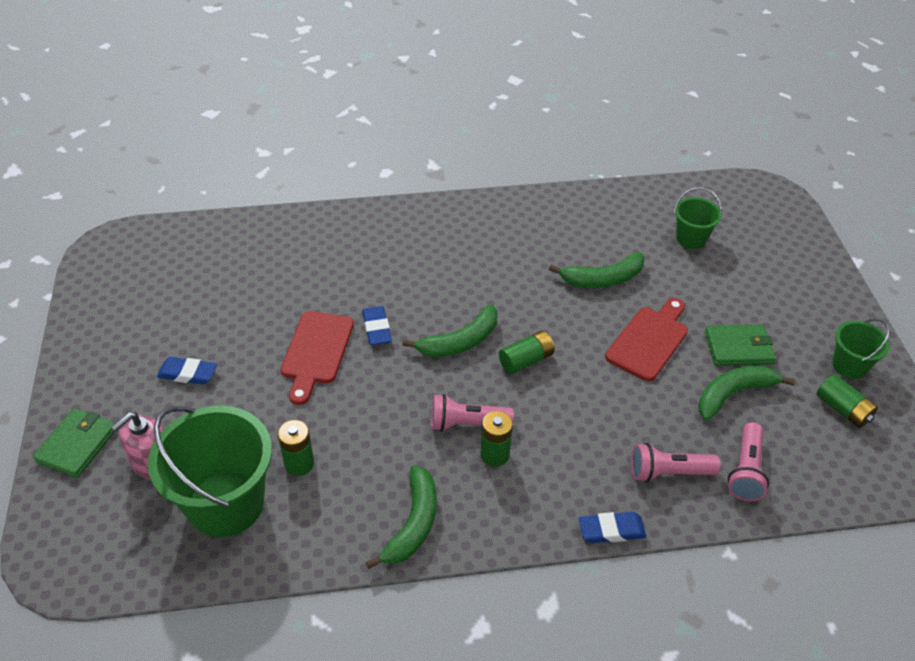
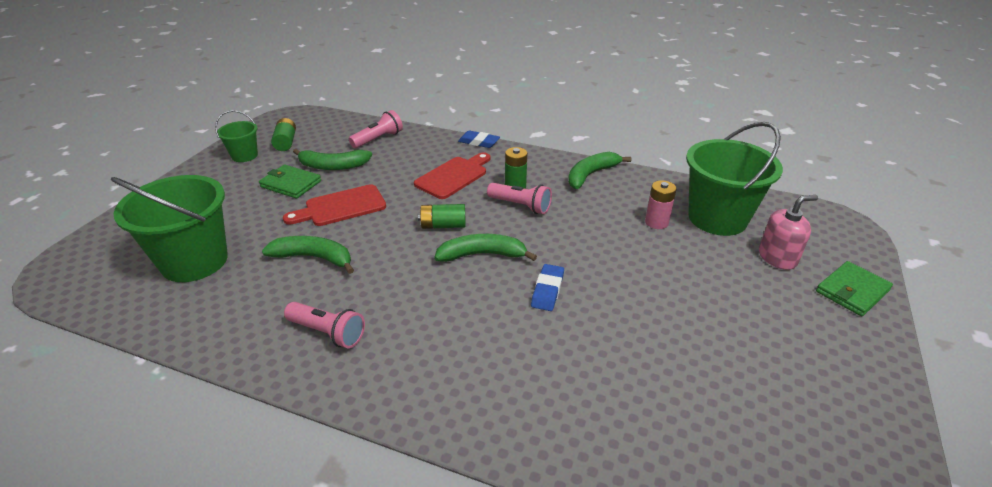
camera: 150 degrees left, 10 degrees down
blue eraser [157,357,217,385] -> none
green battery [278,420,314,476] -> pink battery [645,180,677,229]
red cutting board [281,311,354,405] -> red cutting board moved to [414,152,490,199]
pink flashlight [631,443,721,482] -> pink flashlight moved to [284,302,365,348]
green bucket [674,187,722,249] -> green bucket [111,175,228,282], size x1.96

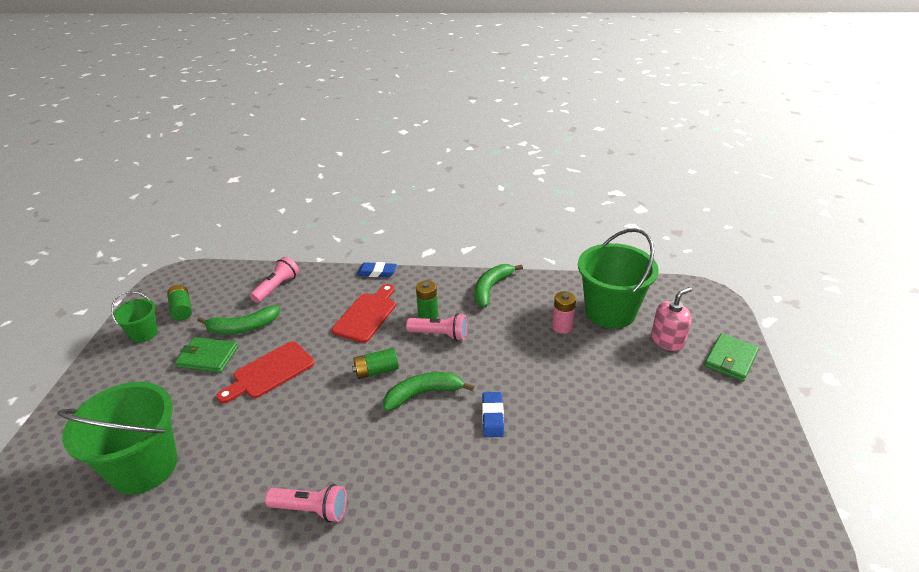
camera: 15 degrees left, 0 degrees up
green banana [262,236,354,274] -> none

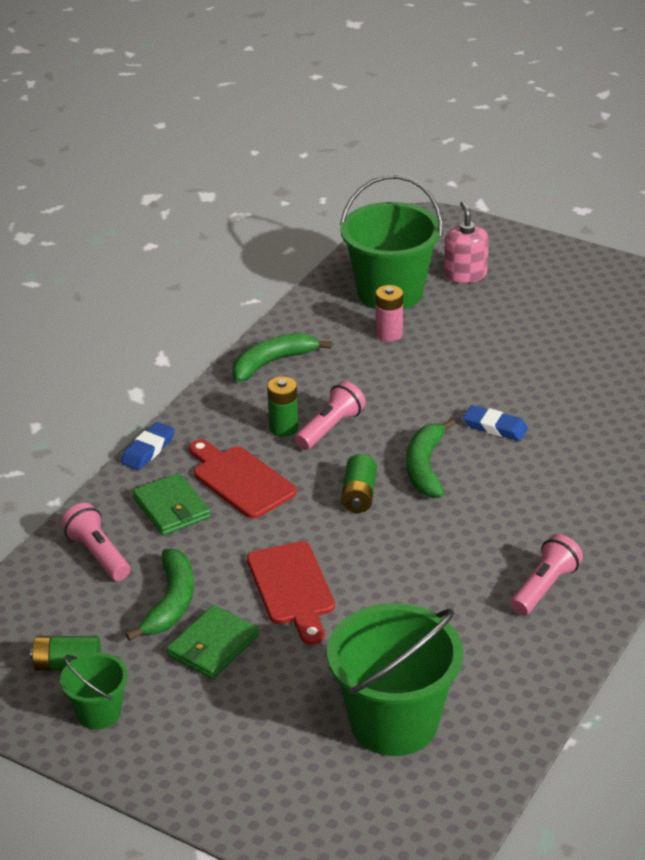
camera: 65 degrees left, 0 degrees up
green banana [474,264,523,308] -> green banana turned 90 degrees clockwise [232,333,332,382]
green wallet [705,333,759,381] -> green wallet moved to [132,473,211,535]

